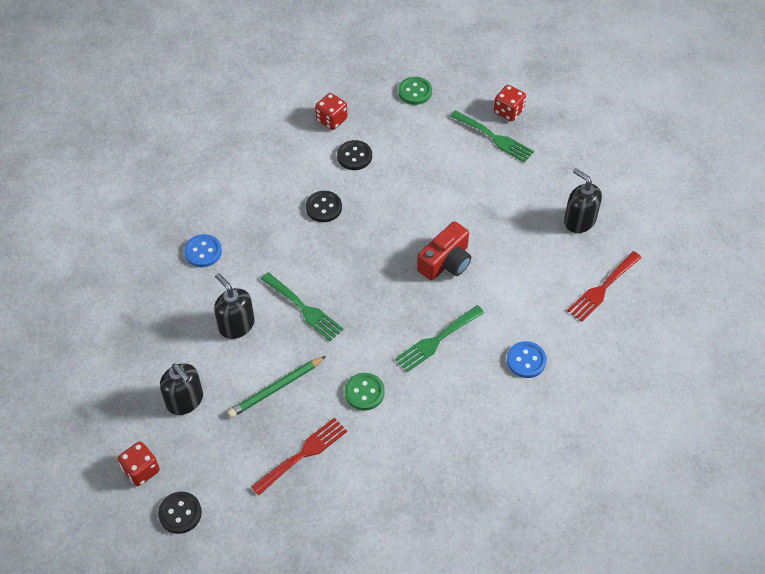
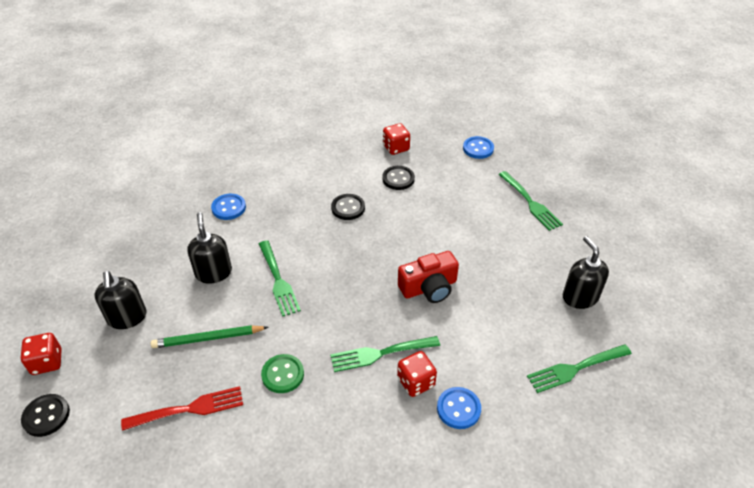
camera: 25 degrees right, 10 degrees down
green button [398,77,432,105] -> blue button [463,136,494,159]
red dice [494,85,526,121] -> red dice moved to [397,351,437,397]
red fork [567,251,642,322] -> green fork [527,344,632,393]

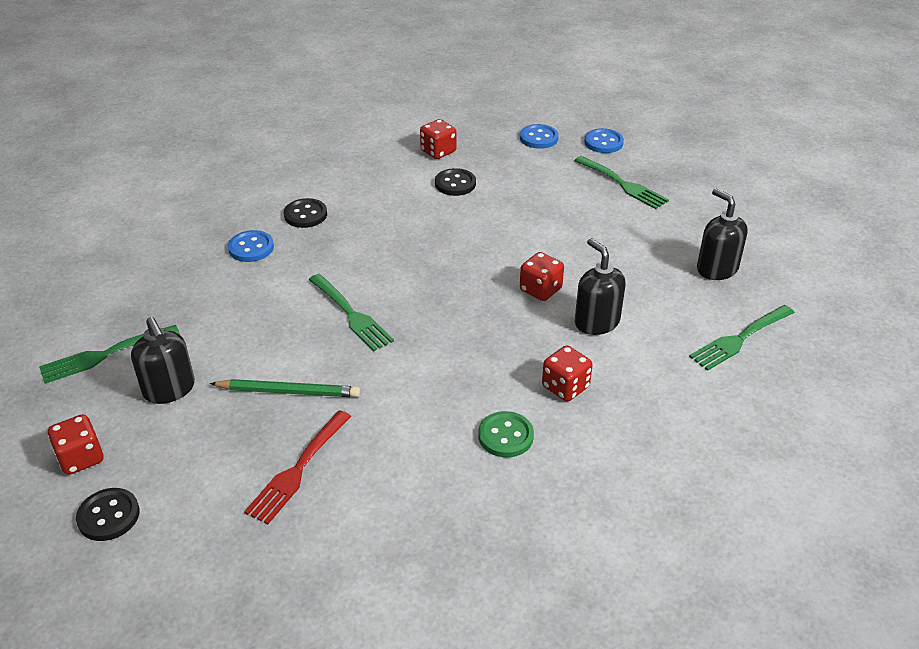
camera: 15 degrees left, 5 degrees down
red fork [121,386,243,431] -> red fork turned 150 degrees clockwise [244,410,351,525]
green pencil [151,325,268,348] -> green pencil turned 150 degrees counterclockwise [210,379,360,397]
black soap dispenser [187,212,232,284] -> black soap dispenser moved to [575,238,625,335]
green button [261,354,304,393] -> green button moved to [478,411,534,457]
green fork [330,336,440,372] -> green fork moved to [39,325,180,384]
black button [331,194,365,220] -> black button moved to [284,198,327,228]
red camera [398,251,459,303] -> red dice [520,252,564,301]
blue button [437,387,481,429] -> blue button moved to [584,128,624,153]

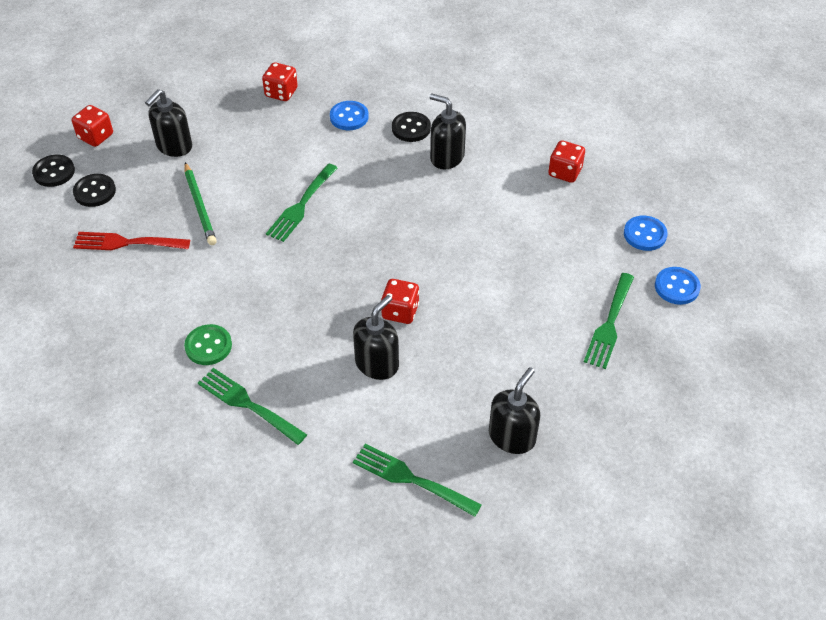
camera: 65 degrees right, 10 degrees up
green fork [39,325,180,384] -> green fork moved to [198,368,307,445]
black button [435,168,476,196] -> black button moved to [73,174,116,207]
red dice [542,345,593,402] -> red dice moved to [262,62,298,101]
none -> black soap dispenser [429,93,466,169]

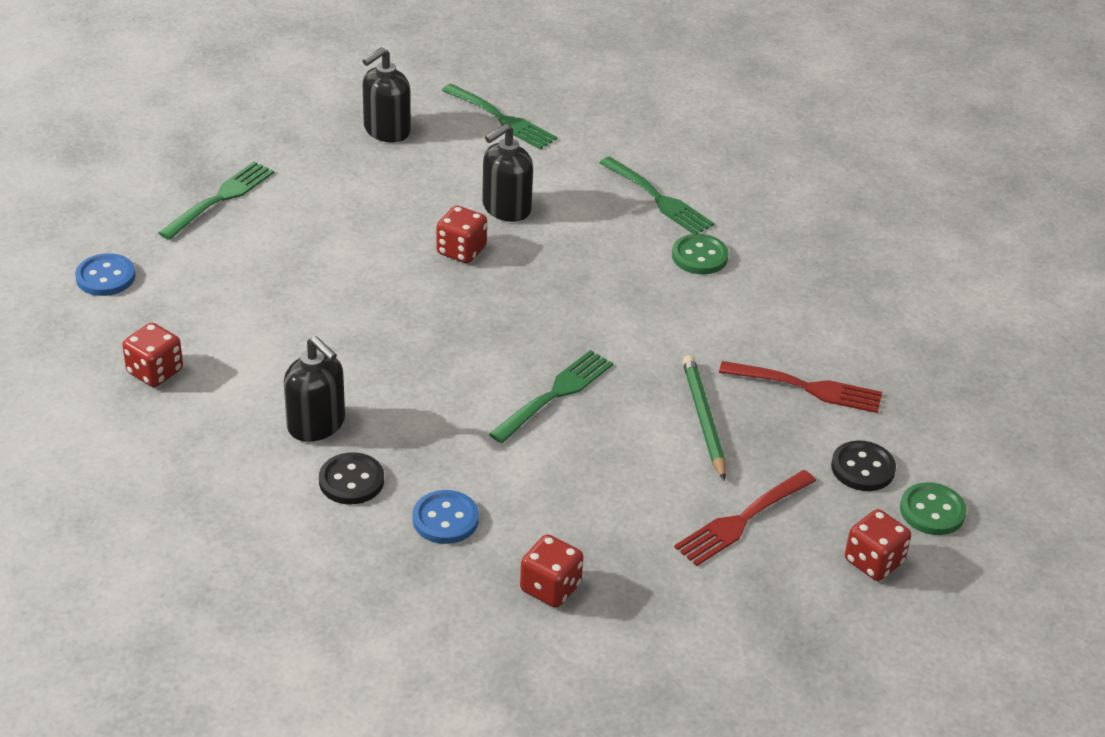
camera: 170 degrees left, 10 degrees down
black button [32,155,75,187] -> green button [900,482,967,535]
black soap dispenser [145,89,192,157] -> red fork [674,470,816,566]
blue button [655,267,701,305] -> none

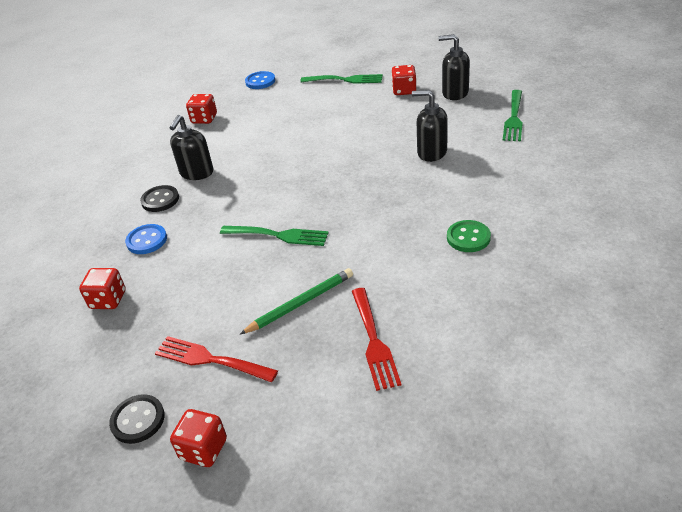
camera: 70 degrees right, 0 degrees up
red dice [436,206,487,263] -> red dice moved to [391,65,416,95]
green fork [599,156,714,234] -> none
black button [831,441,896,491] -> black button moved to [109,394,165,444]
green button [900,482,967,535] -> none

